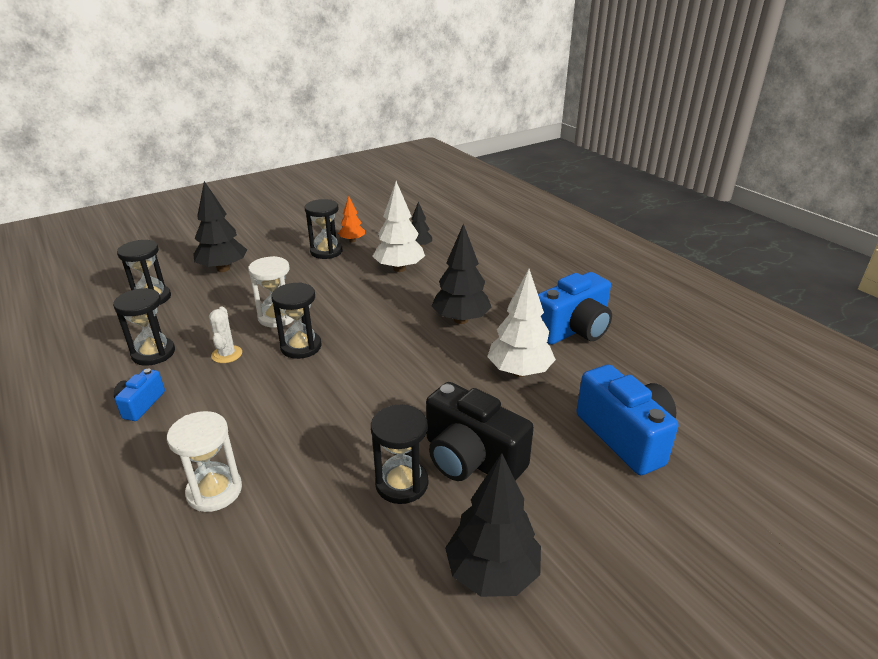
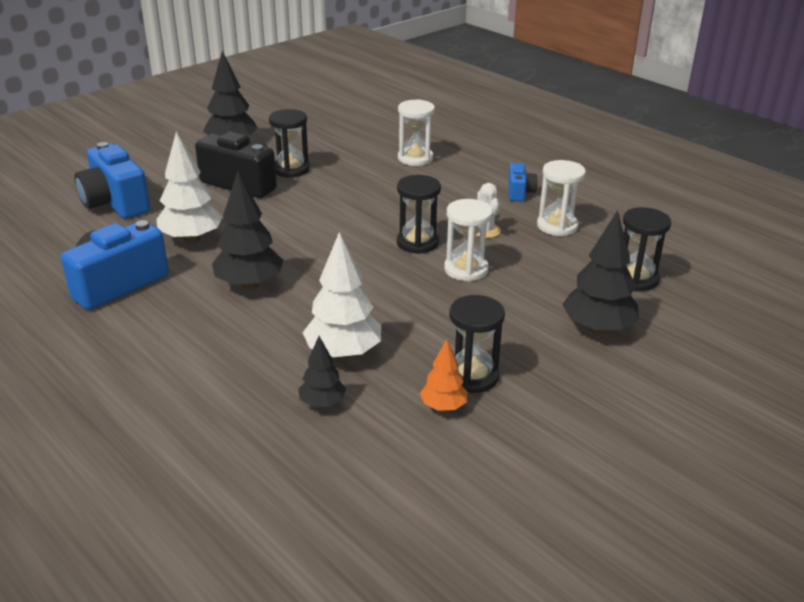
camera: 170 degrees right, 0 degrees up
black hourglass [113,288,175,366] -> white hourglass [537,160,586,236]

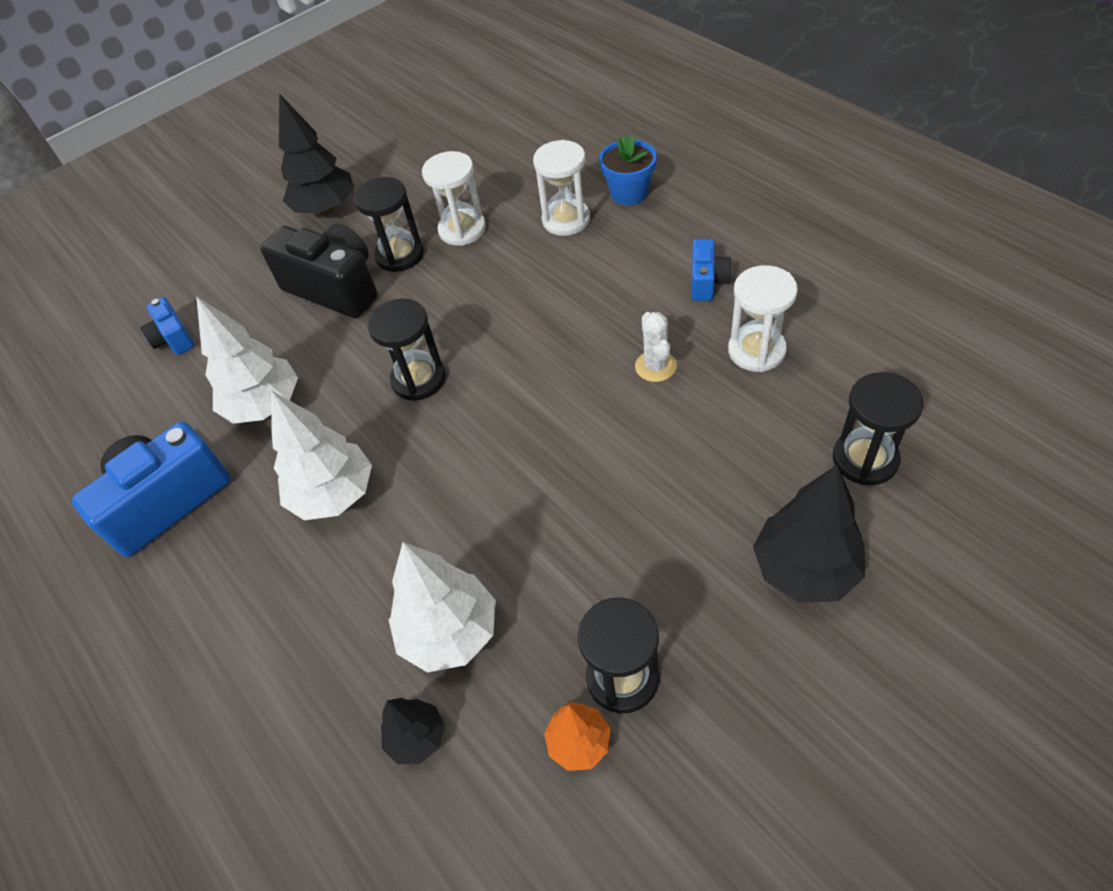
camera: 10 degrees right, 20 degrees up
blue camera [74,142,150,219] -> blue camera [140,297,194,355], size x0.52
black tree [212,171,283,289] -> white tree [271,391,372,521]
black hourglass [397,175,441,254] -> black hourglass moved to [368,299,446,401]
white hourglass [444,199,493,282] -> white hourglass moved to [422,151,486,246]
none -> blue flower pot [599,135,657,205]

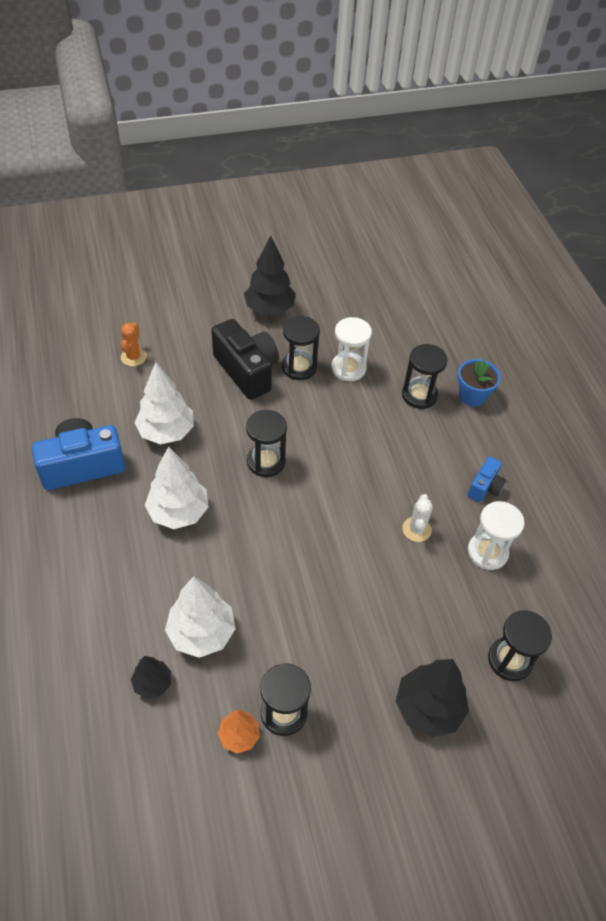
camera: 15 degrees right, 0 degrees up
blue camera [140,297,194,355] -> orange cactus [121,323,147,366]
white hourglass [533,140,590,236] -> black hourglass [402,344,448,409]

